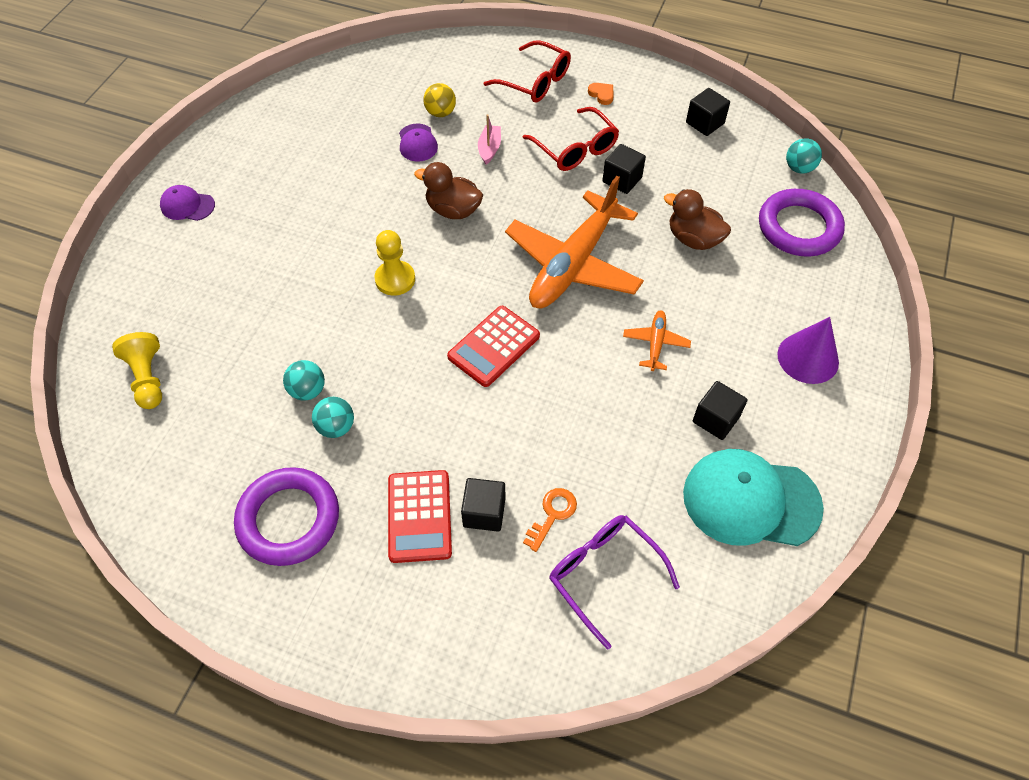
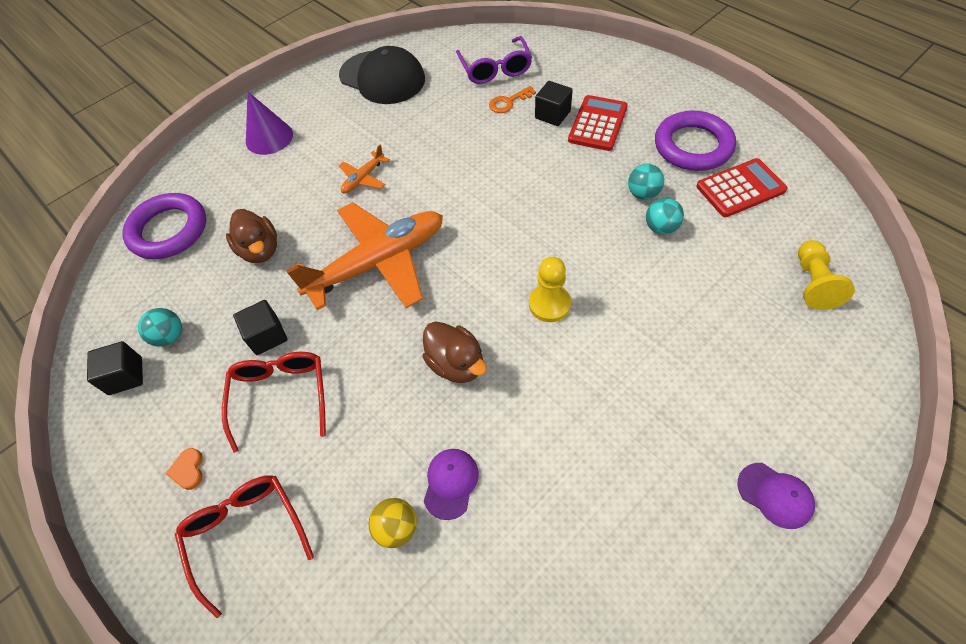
camera: 150 degrees left, 0 degrees up
red calculator [447,306,540,387] -> red calculator moved to [696,158,787,217]
pink boat [478,114,501,164] -> none
turquoise cap [683,449,824,546] -> black cap [339,46,425,104]
black cube [693,381,747,440] -> none
turquoise ball [786,138,822,174] -> turquoise ball moved to [138,308,182,347]

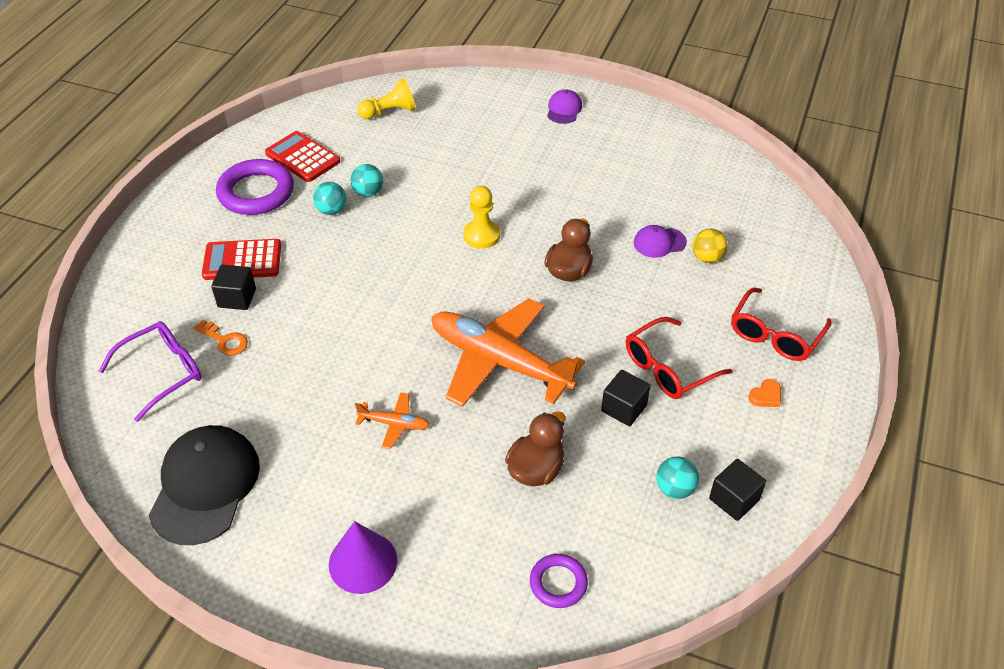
camera: 120 degrees left, 10 degrees down
purple ring [122,193,206,259] -> purple ring [530,554,588,608], size x0.55

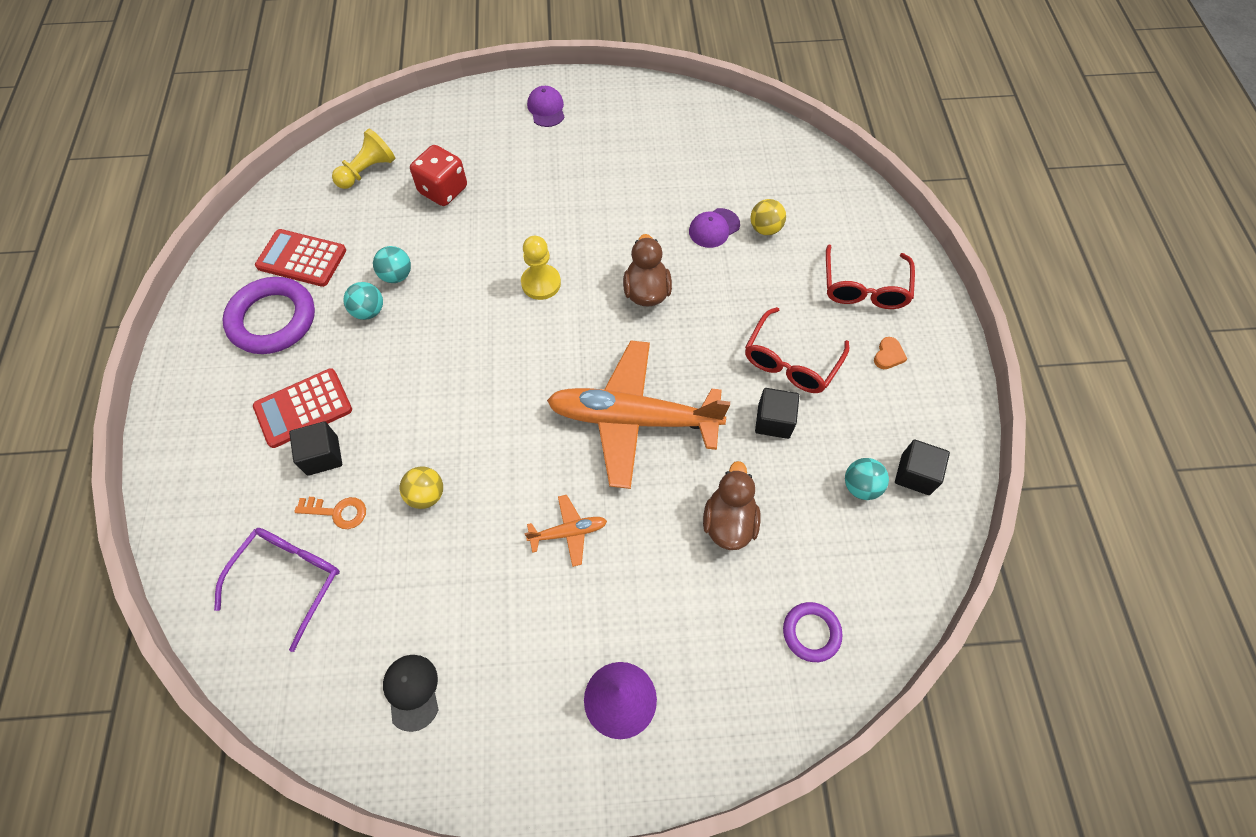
camera: 25 degrees left, 15 degrees up
black cap [149,425,260,545] -> black cap [383,655,439,732], size x0.49
none -> yellow ball [399,466,443,509]
none -> red dice [410,145,467,206]

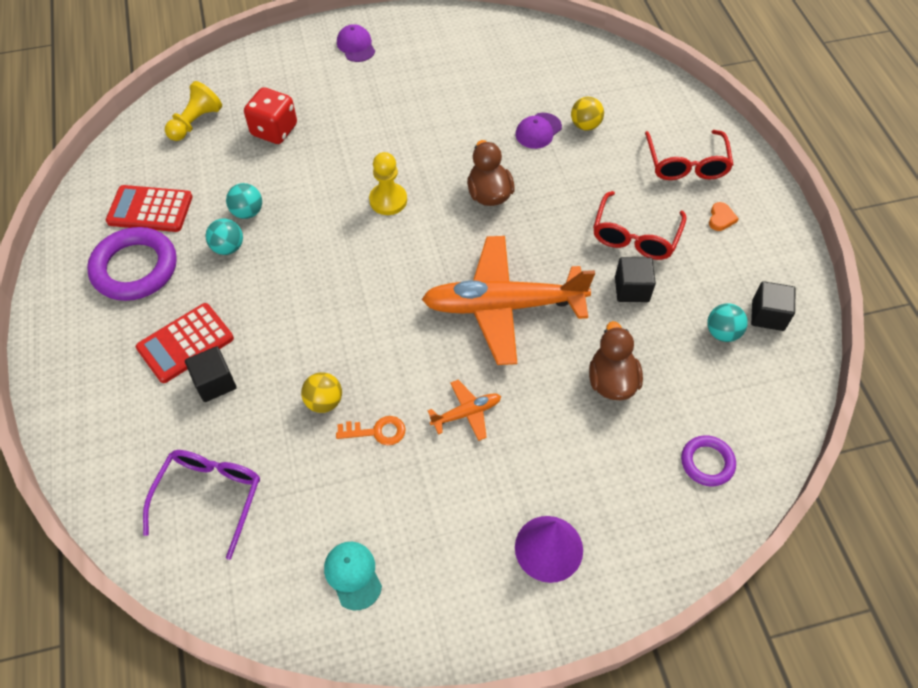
camera: 10 degrees left, 5 degrees down
orange key [294,497,366,529] -> orange key moved to [336,416,406,445]
black cap [383,655,439,732] -> turquoise cap [324,542,382,610]

